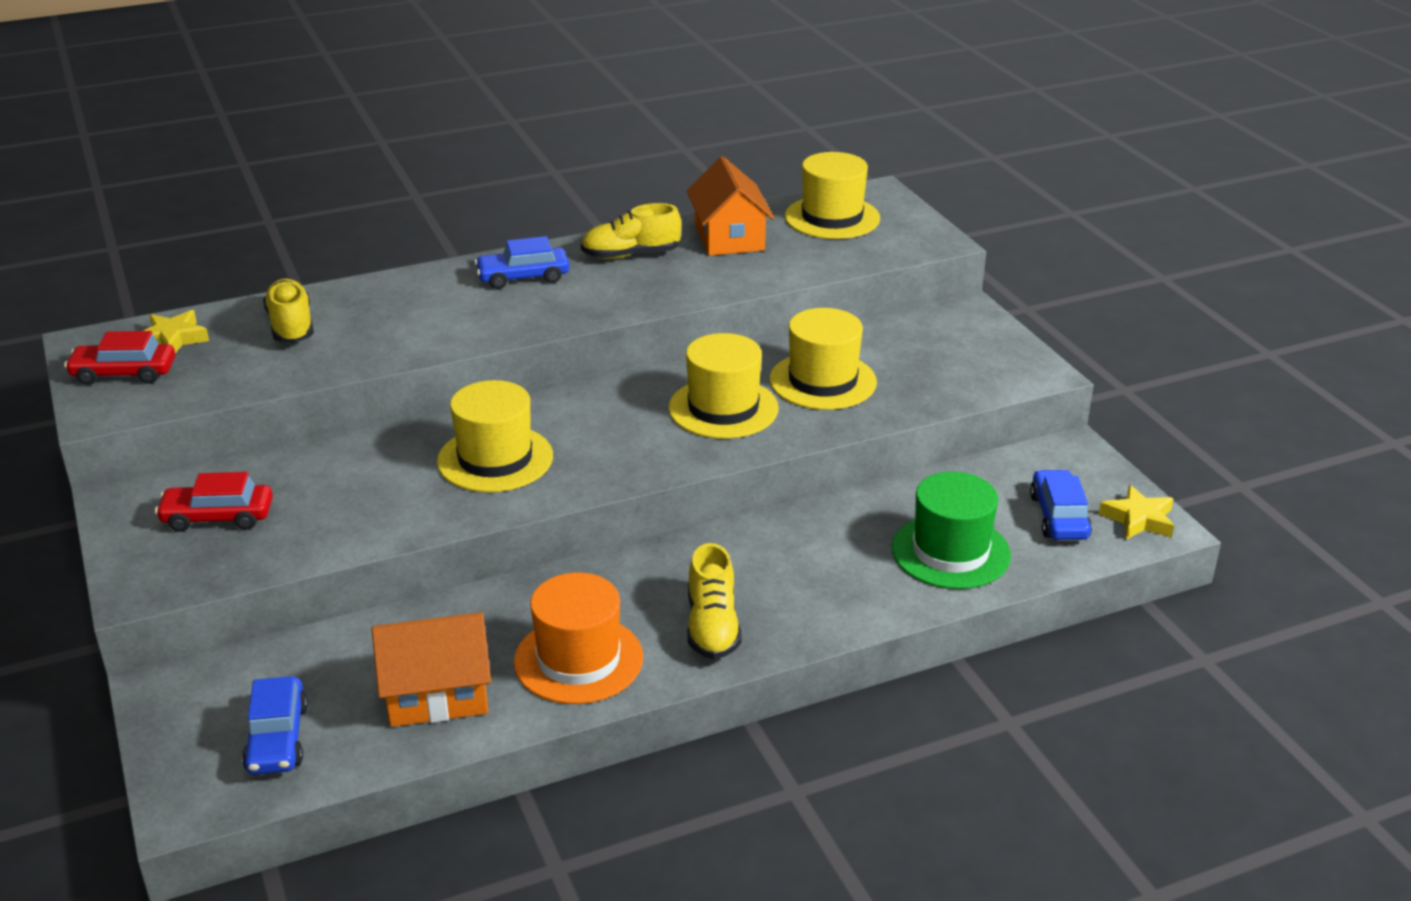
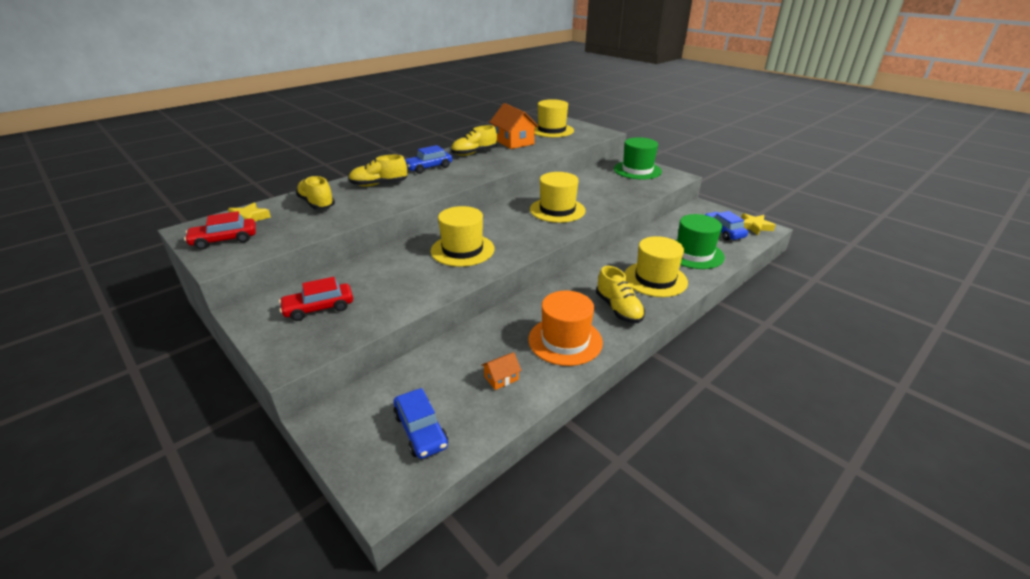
camera: 20 degrees left, 0 degrees up
orange house [372,612,491,727] -> orange house [481,352,522,390], size x0.47
yellow hat [770,308,877,410] -> yellow hat moved to [624,236,688,297]
none -> yellow shoe [349,155,407,187]
none -> green hat [614,137,662,180]

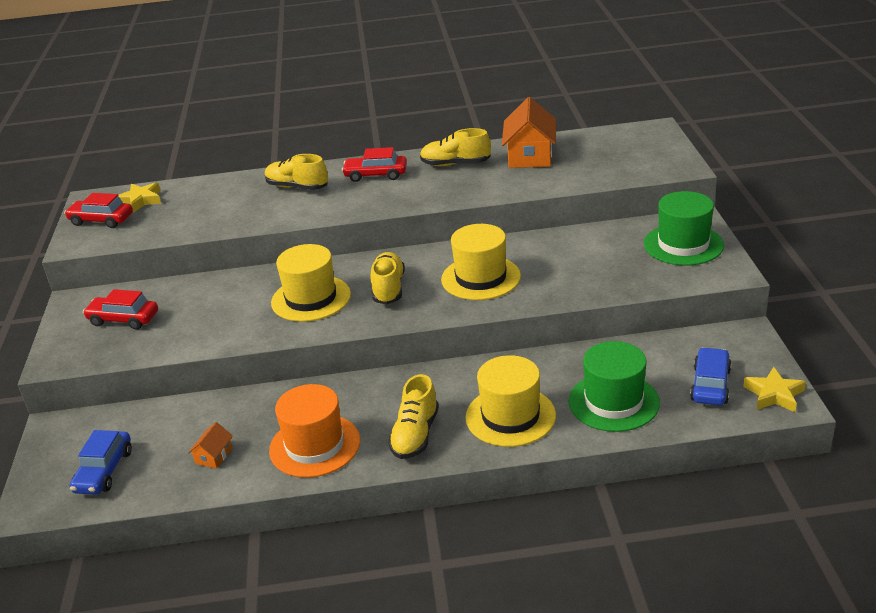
camera: 40 degrees right, 0 degrees up
yellow shoe [296,176,335,210] -> yellow shoe moved to [371,252,405,304]
blue car [405,145,452,174] -> red car [342,147,407,182]
orange house [481,352,522,390] -> orange house turned 75 degrees counterclockwise [188,422,233,469]
yellow hat [535,99,574,137] -> none

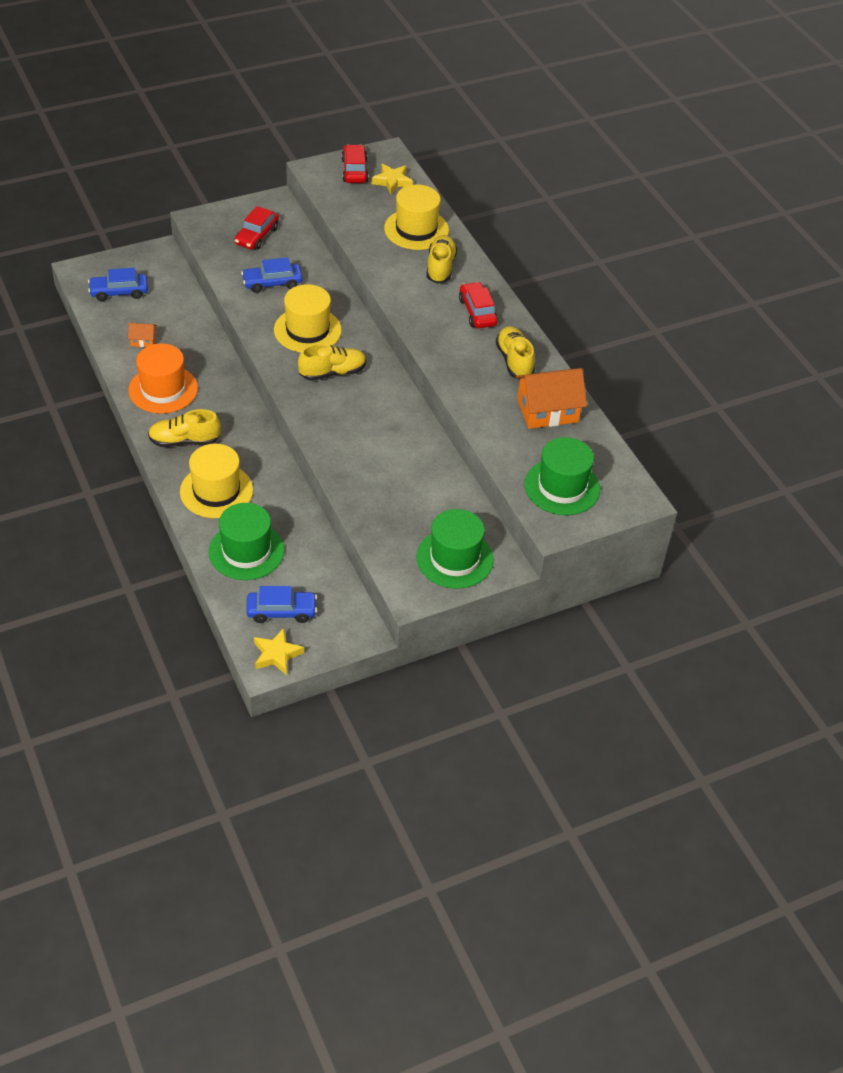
camera: 65 degrees right, 15 degrees up
red car [83,289,158,330] -> red car turned 150 degrees counterclockwise [234,206,279,250]
yellow hat [441,224,521,300] -> yellow hat moved to [384,185,449,250]
none -> blue car [241,257,303,293]
none -> green hat [525,437,600,515]

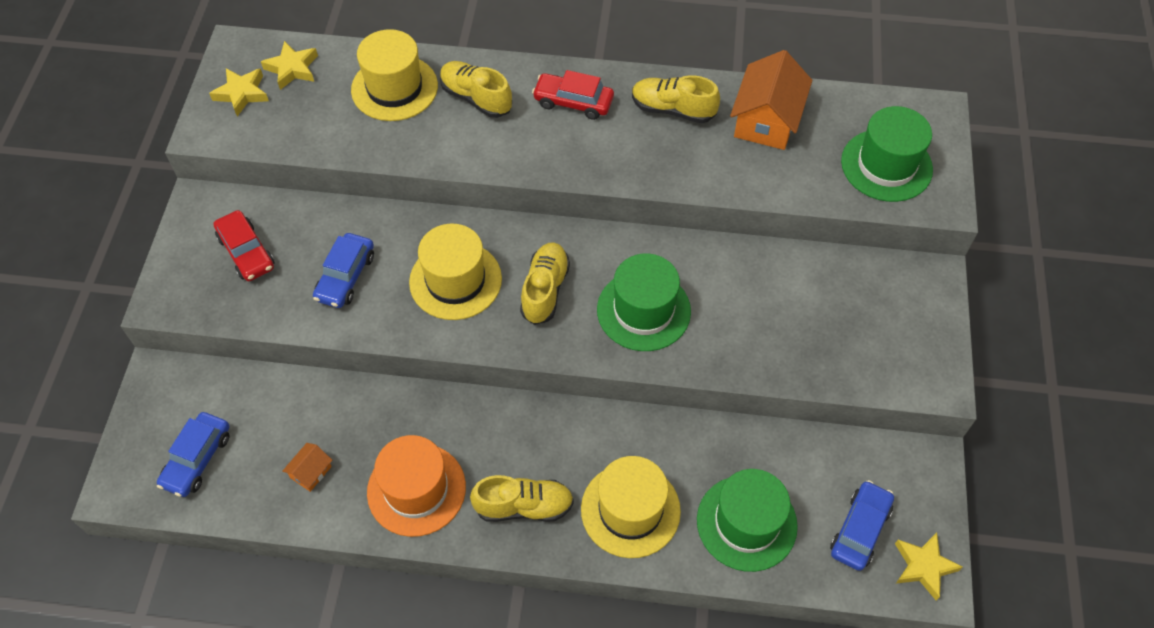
camera: 55 degrees left, 10 degrees up
yellow shoe [148,409,221,447] -> yellow shoe turned 120 degrees counterclockwise [470,475,574,522]
red car [341,144,369,183] -> yellow star [209,68,269,116]
green hat [417,509,493,589] -> green hat moved to [597,253,691,351]

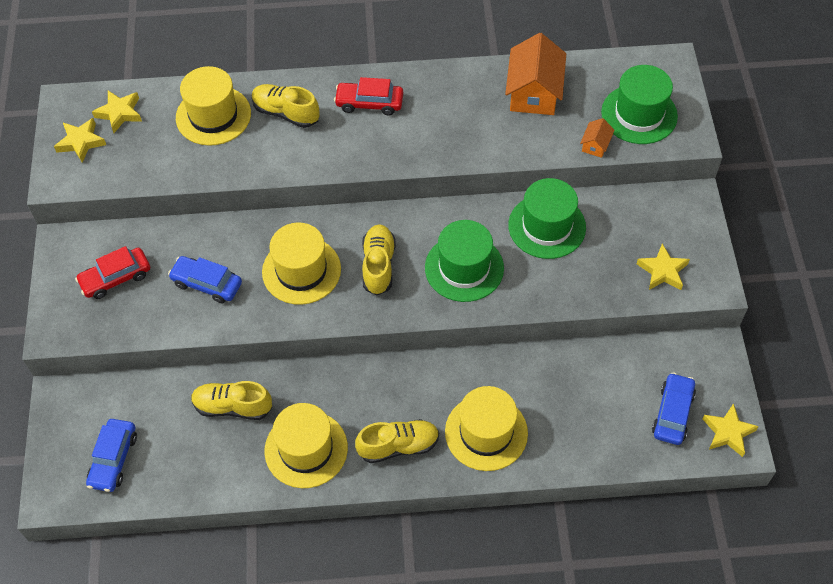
camera: 10 degrees left, 0 degrees up
red car [214,210,275,281] -> red car turned 105 degrees clockwise [75,246,150,299]
orange house [283,443,332,492] -> orange house moved to [580,118,615,158]
blue car [313,233,374,308] -> blue car turned 105 degrees clockwise [168,256,242,303]
orange hat [367,435,466,537] -> yellow hat [264,403,348,488]
yellow shoe [632,75,720,123] -> yellow shoe moved to [191,381,272,420]
green hat [697,469,798,572] -> green hat moved to [508,178,586,259]
none -> yellow star [637,243,690,290]

